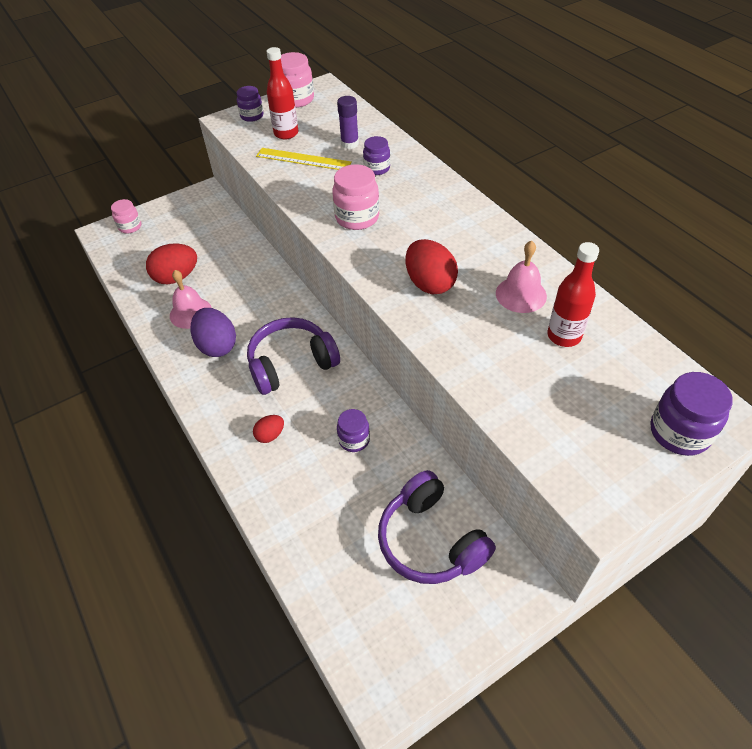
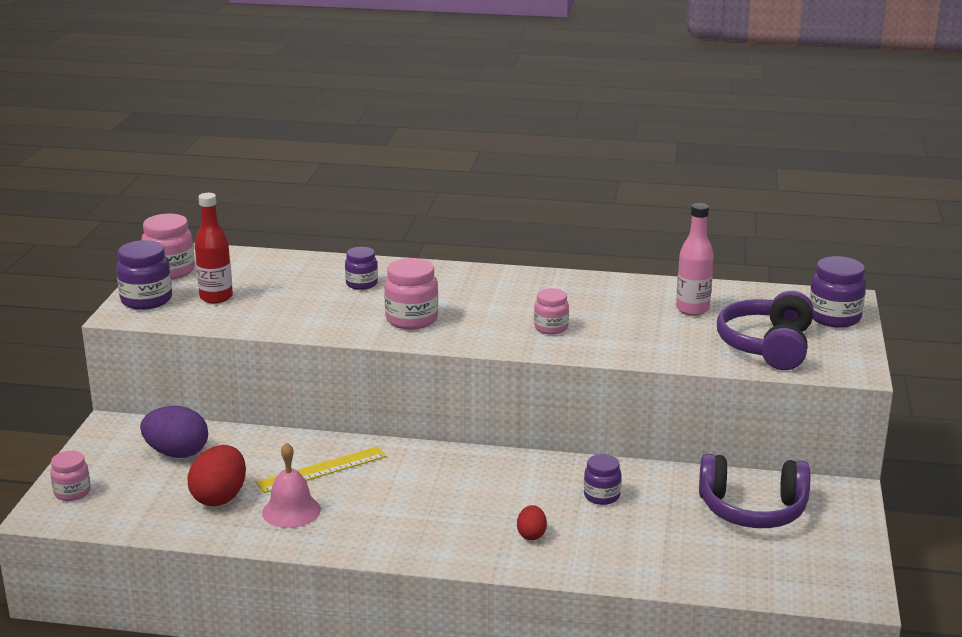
camera: 50 degrees left, 25 degrees down
purple egg [191,308,236,357] -> purple egg moved to [140,406,208,458]
purple jar [237,86,264,122] -> purple jar [116,240,172,310], size x1.56
purple headphones [247,317,340,395] -> purple headphones moved to [717,291,814,370]
yellow ruler [256,148,352,170] -> yellow ruler moved to [256,447,386,493]
purple glue stick [337,96,359,149] -> none
red egg [406,239,458,294] -> pink jar [534,288,569,335]
pink bell [496,241,547,313] -> none
red bottle [547,242,599,347] -> pink bottle [676,203,714,316]

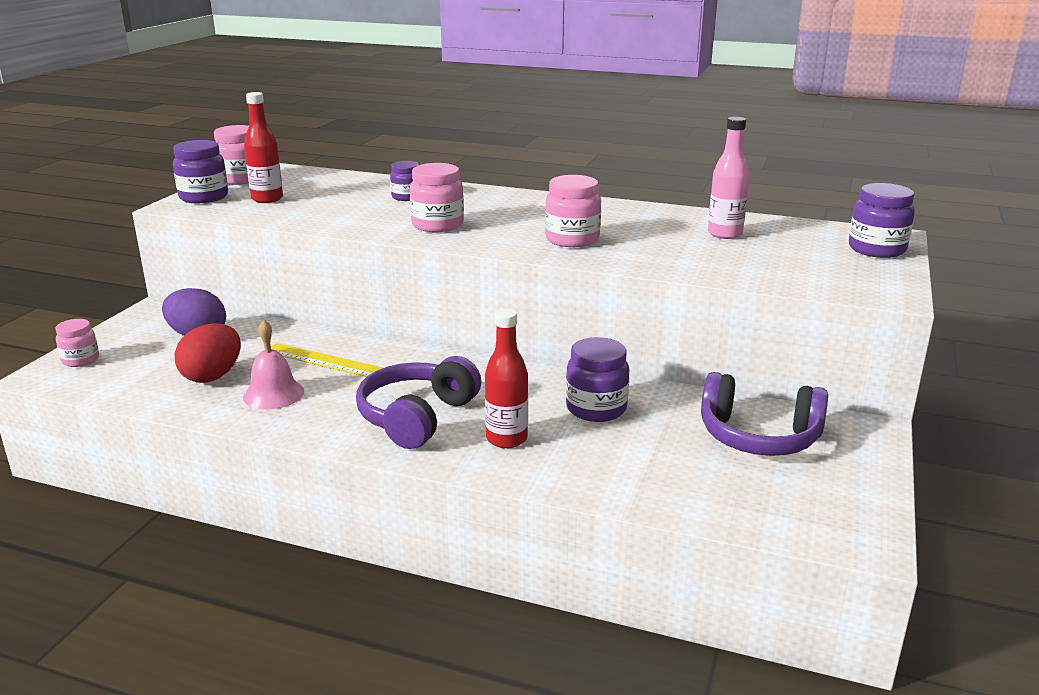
camera: 10 degrees right, 0 degrees up
yellow ruler [256,447,386,493] -> yellow ruler turned 45 degrees clockwise [271,343,383,377]
red egg [517,505,547,540] -> red bottle [485,309,528,448]
pink jar [534,288,569,335] -> pink jar [545,175,601,247], size x1.56
purple jar [584,454,621,505] -> purple jar [566,337,629,422], size x1.56
purple headphones [717,291,814,370] -> purple headphones moved to [356,356,481,449]

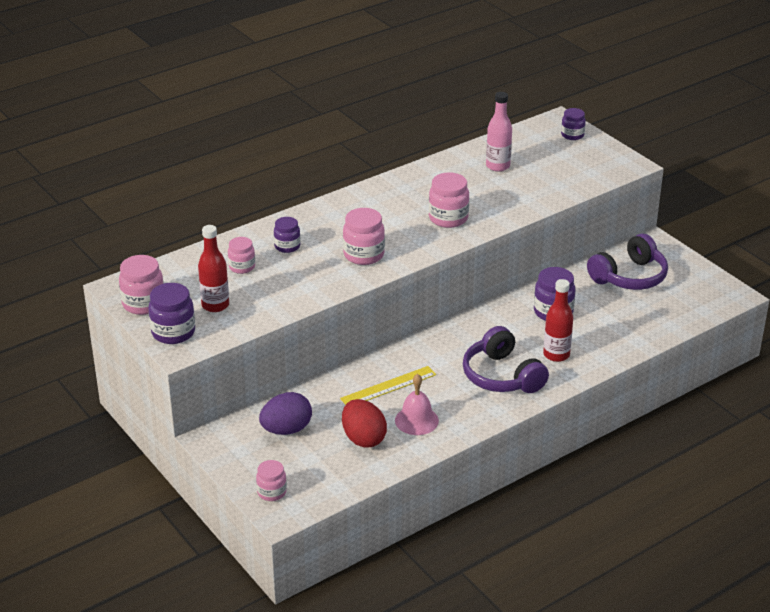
camera: 55 degrees left, 10 degrees up
purple jar [849,183,915,258] -> purple jar [561,108,586,140], size x0.64
none -> pink jar [228,237,255,274]

